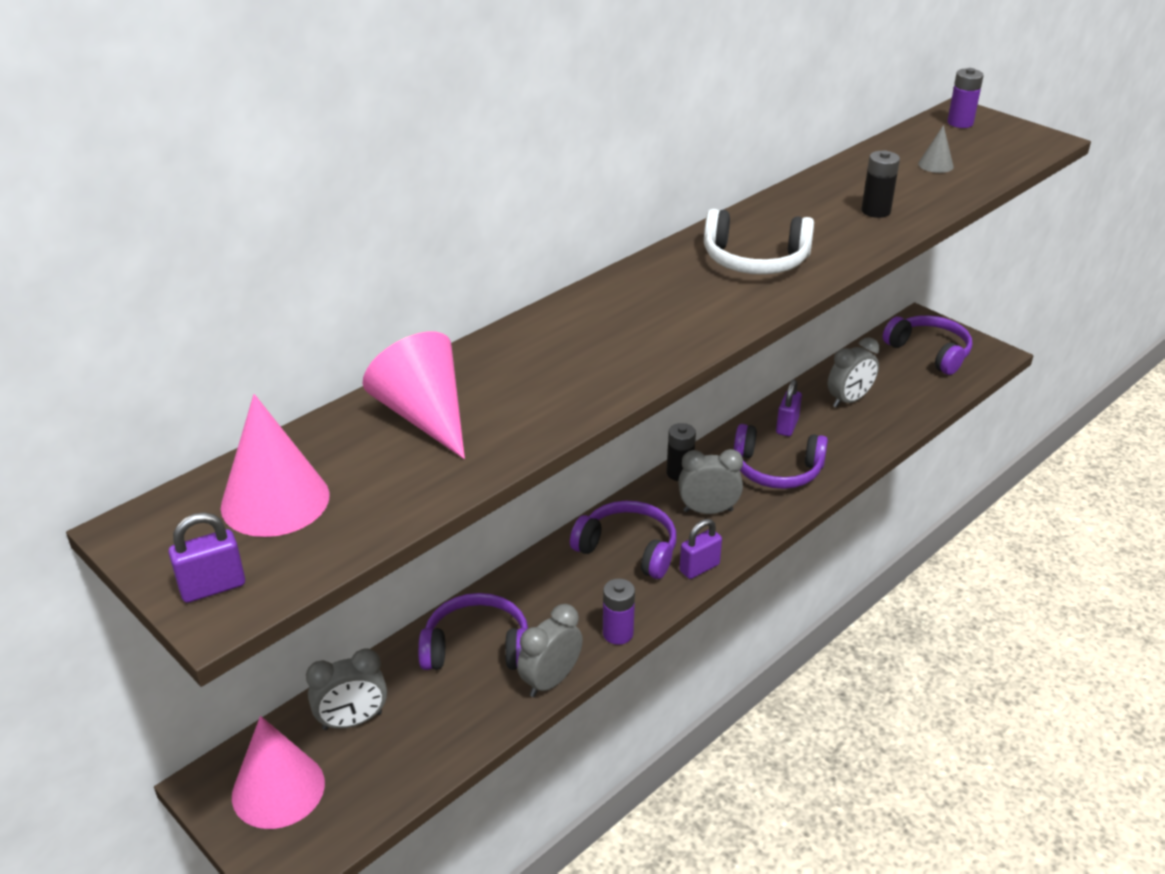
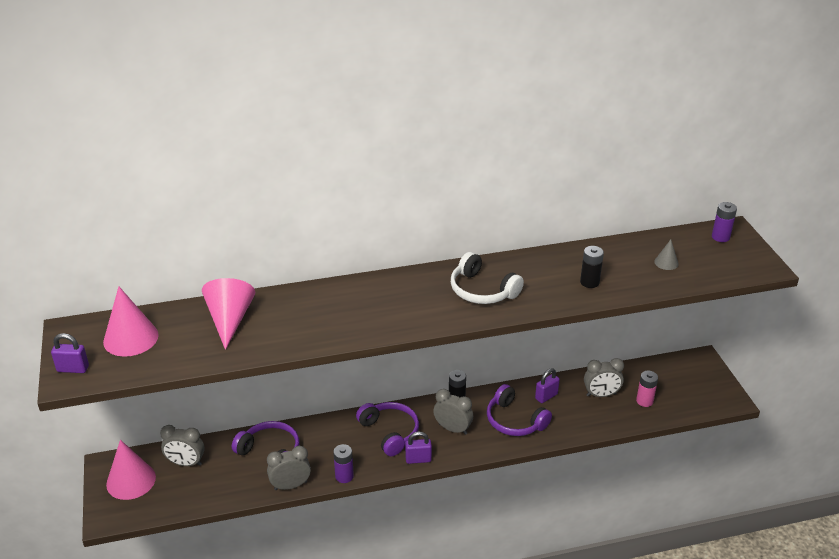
camera: 30 degrees right, 0 degrees up
purple headphones [883,315,972,375] -> none
none -> pink battery [636,371,658,407]

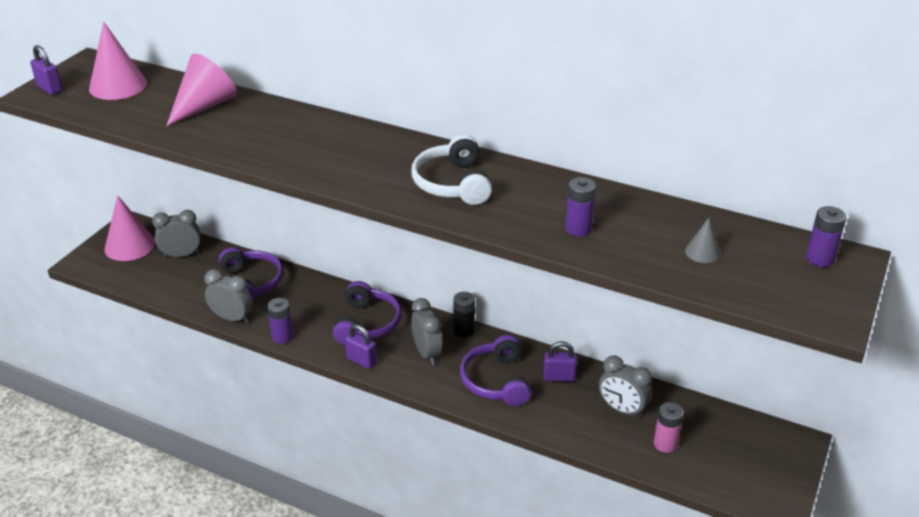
camera: 40 degrees right, 0 degrees up
grey clock [160,425,205,466] -> grey clock turned 120 degrees clockwise [152,210,200,258]
black battery [580,246,604,288] -> purple battery [565,177,596,236]

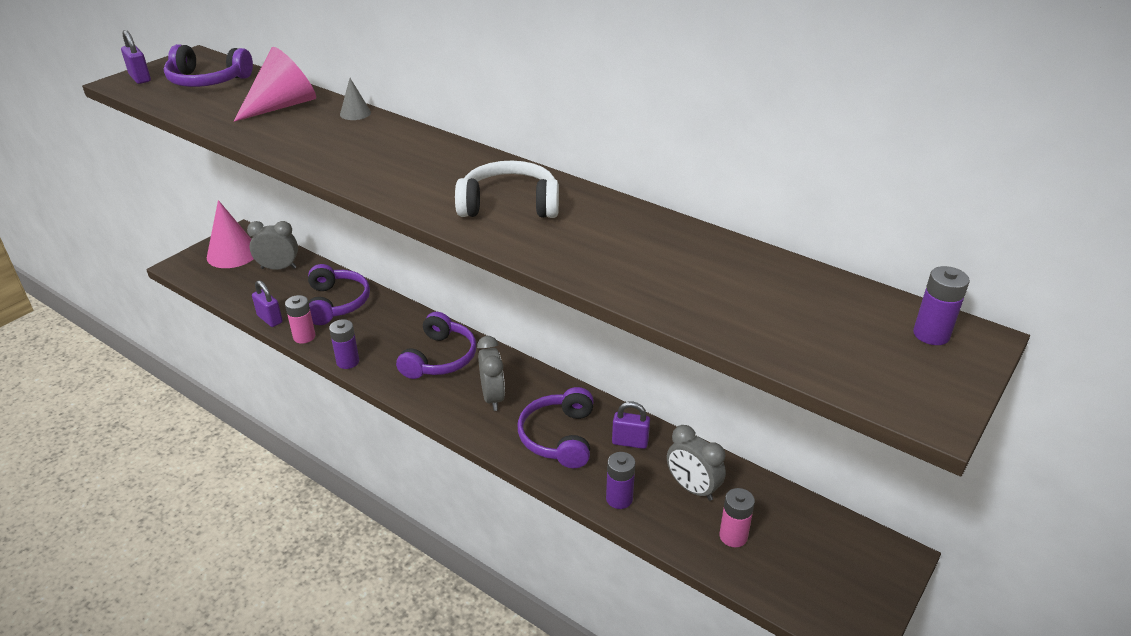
camera: 10 degrees right, 0 degrees up
pink cone [89,22,147,100] -> purple headphones [164,44,253,87]
grey clock [204,269,253,323] -> pink battery [285,295,315,344]
purple padlock [345,324,377,369] -> purple padlock moved to [252,280,283,327]
white headphones [411,135,492,205] -> white headphones turned 90 degrees clockwise [455,161,559,218]
black battery [453,292,475,337] -> none
purple battery [565,177,596,236] -> purple battery moved to [606,452,635,509]
grey cone [685,218,720,263] -> grey cone moved to [340,78,371,120]

